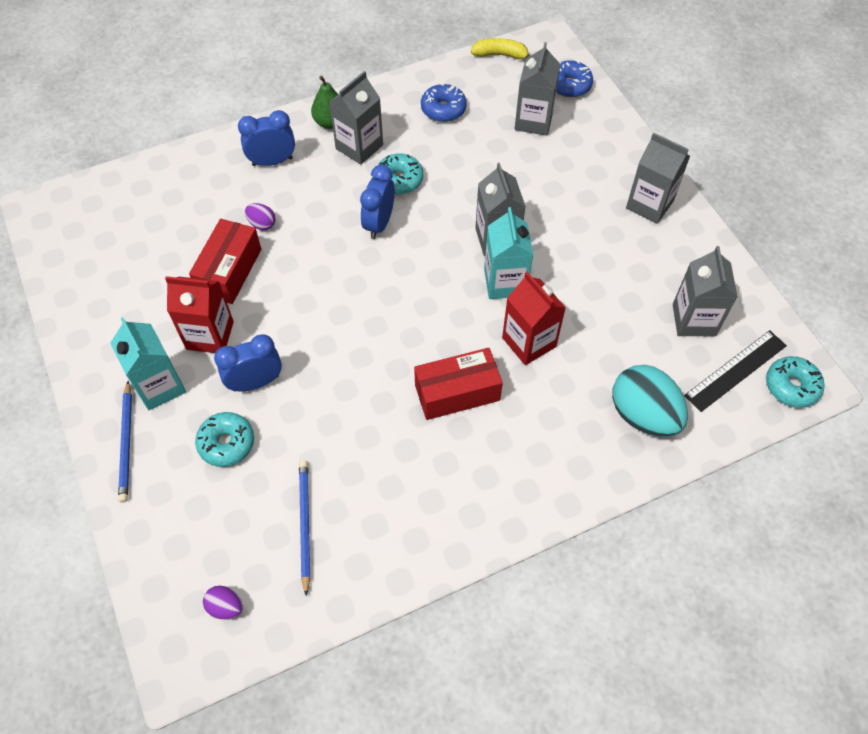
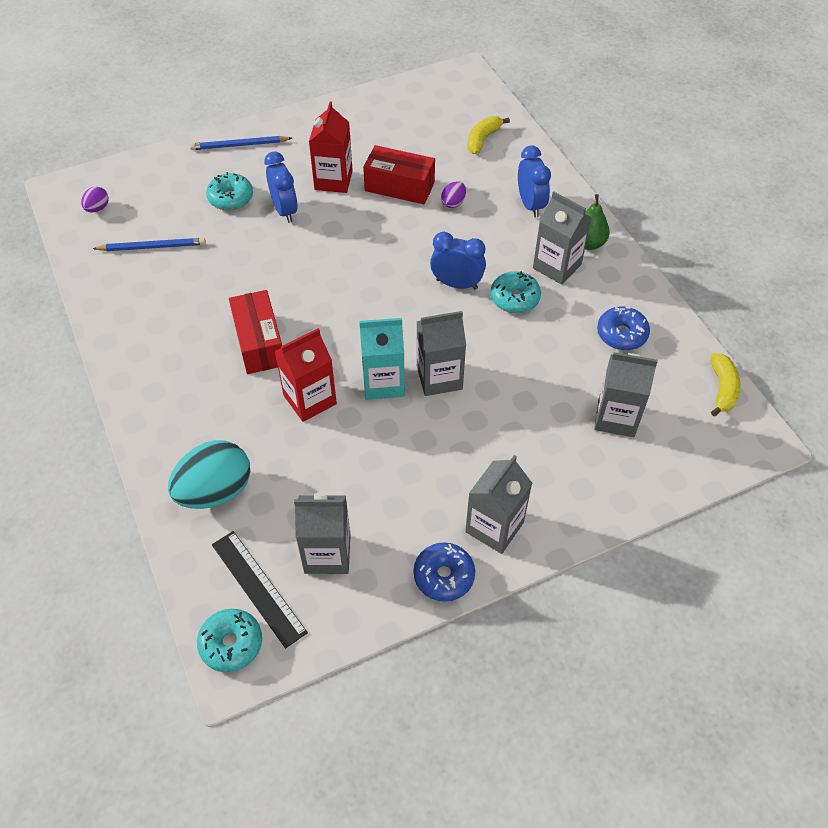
camera: 90 degrees right, 5 degrees down
turquoise carton [110,317,186,410] -> none
blue donut [556,60,593,98] -> blue donut moved to [414,542,475,602]
none -> yellow banana [467,116,510,154]

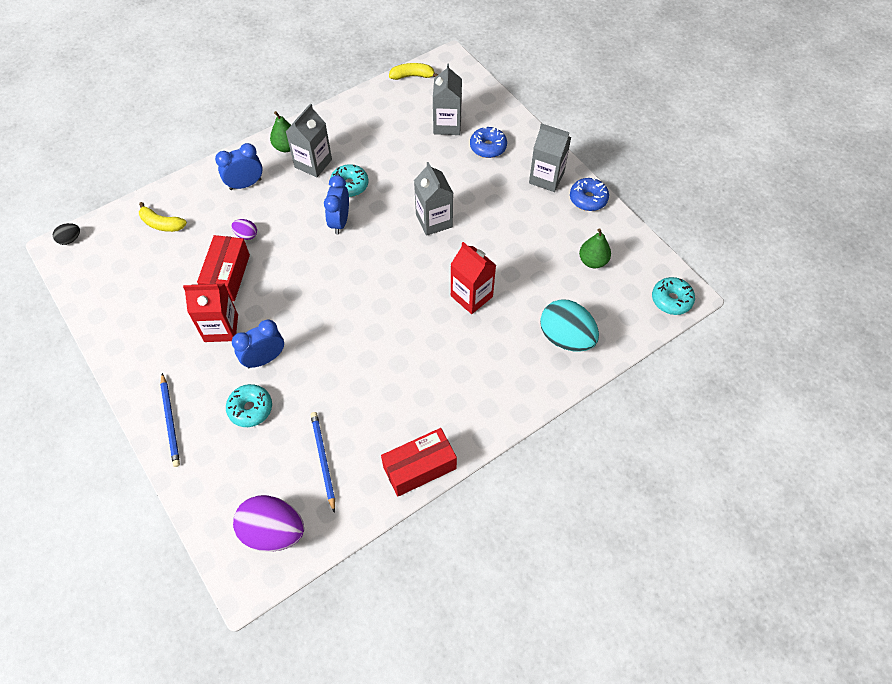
camera: 100 degrees left, 5 degrees up
purple egg [81,187,109,212] -> purple egg [233,495,304,552], size x2.19
black ruler [212,531,308,649] -> none
red box [229,290,282,374] -> red box moved to [381,428,457,497]
grey carton [294,492,351,574] -> green pear [579,229,611,268]
turquoise carton [359,318,405,400] -> none
blue donut [597,307,650,350] -> blue donut moved to [470,127,507,158]
none -> black egg [53,223,80,245]

